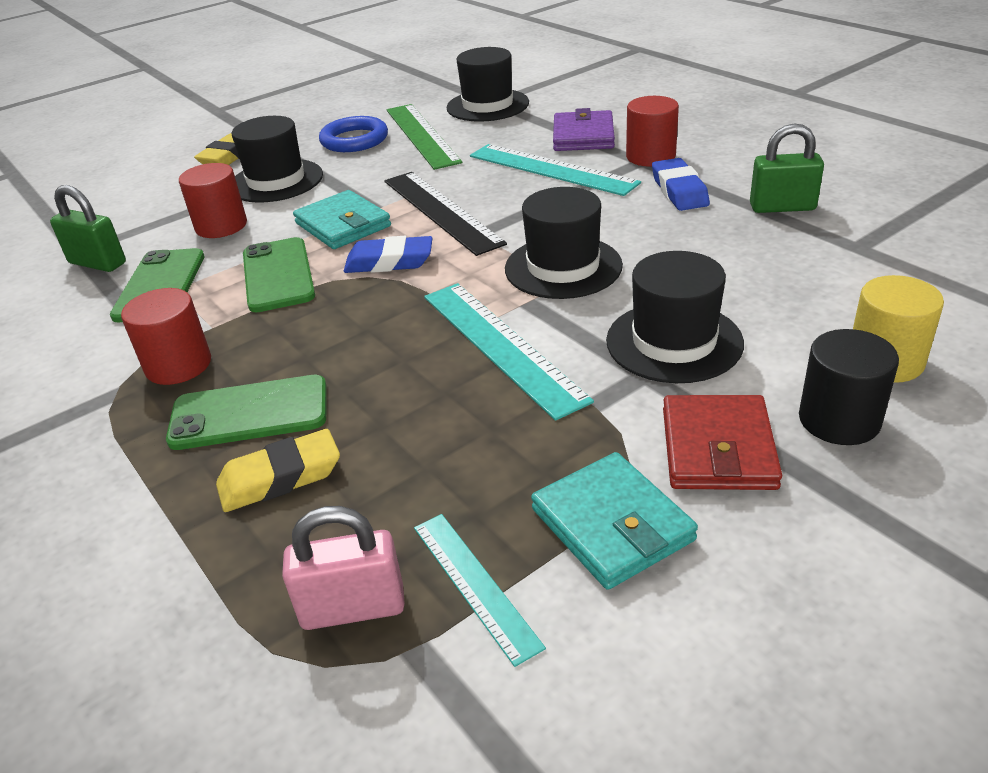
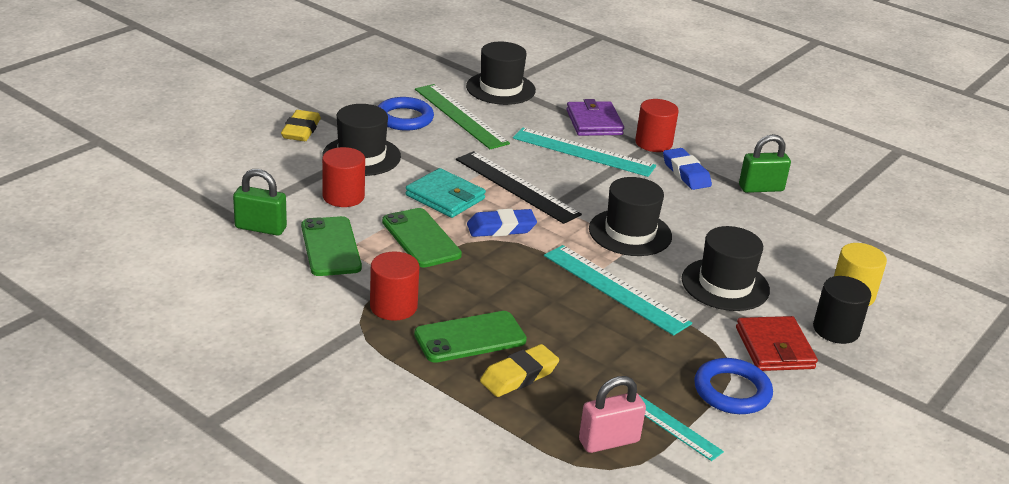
camera: 20 degrees left, 5 degrees down
turquoise wallet [531,452,698,590] -> blue ring [694,358,773,414]

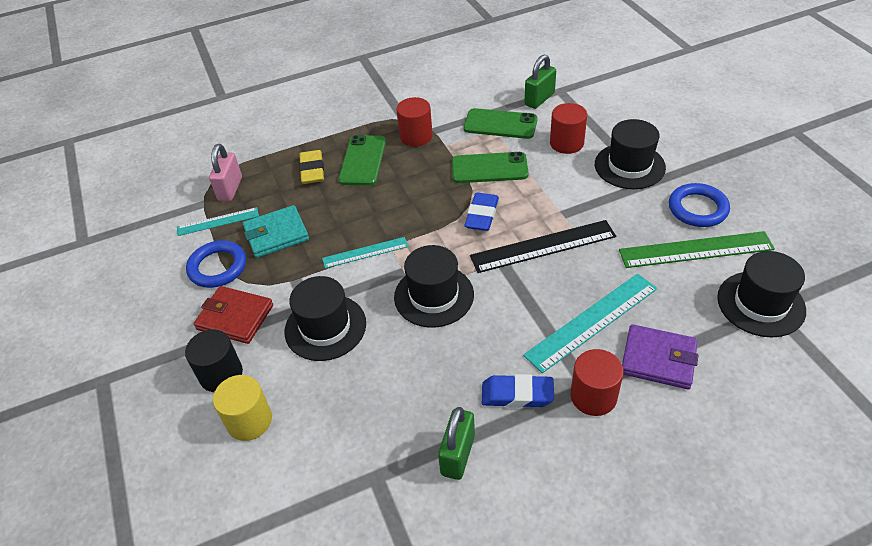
camera: 125 degrees right, 15 degrees up
yellow eraser [281,110,321,141] -> none
turquoise wallet [406,168,486,218] -> turquoise wallet moved to [243,205,309,258]
turquoise ruler [544,245,692,336] -> turquoise ruler [322,237,408,268], size x0.59

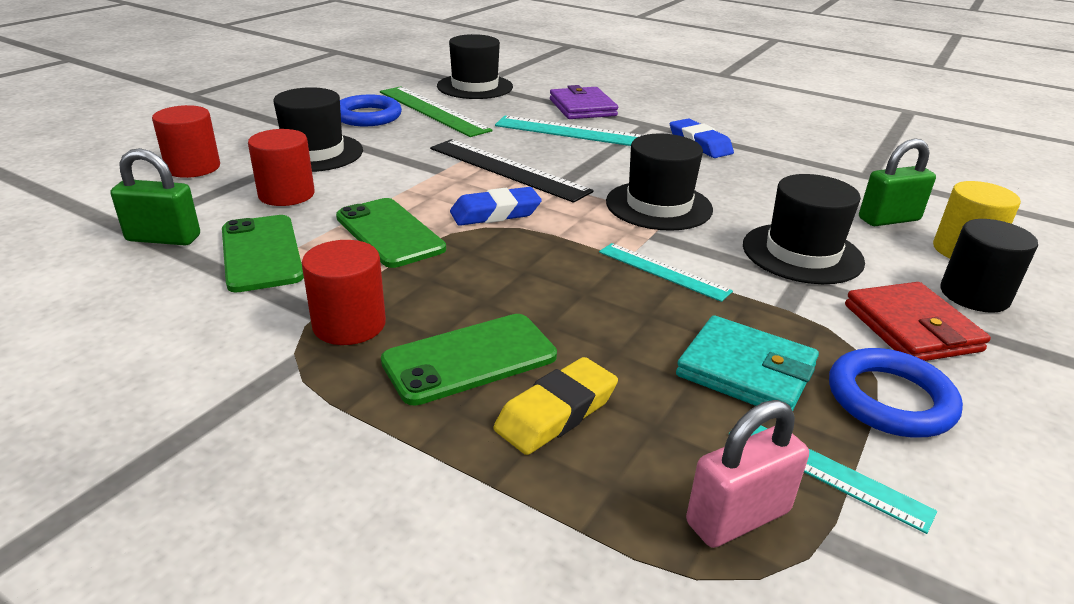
camera: 130 degrees left, 15 degrees down
green padlock [438,407,475,480] -> green padlock moved to [859,138,936,226]
red cylinder [571,349,624,416] -> red cylinder moved to [152,105,220,178]

